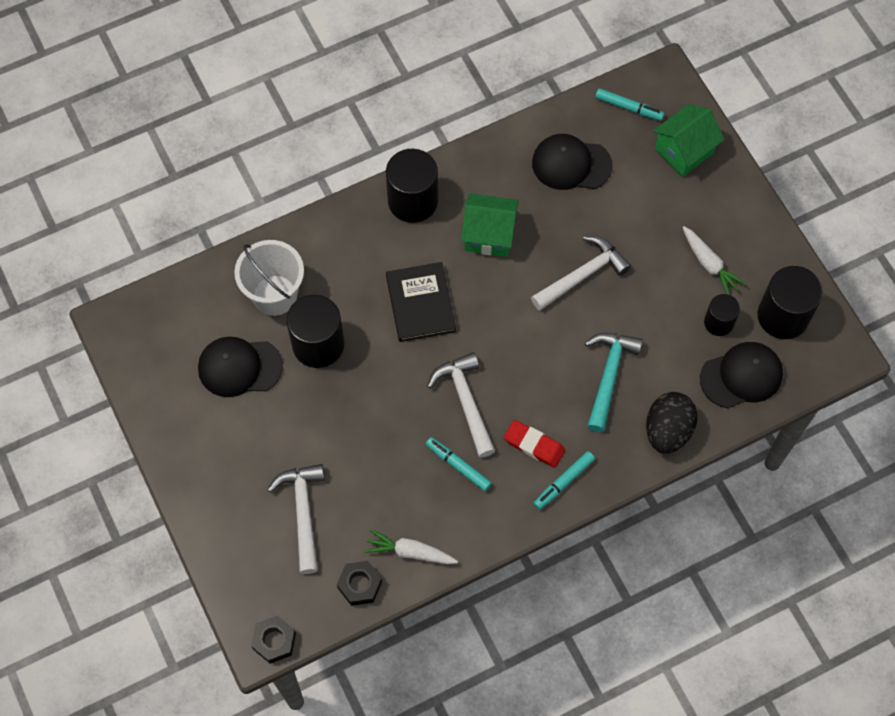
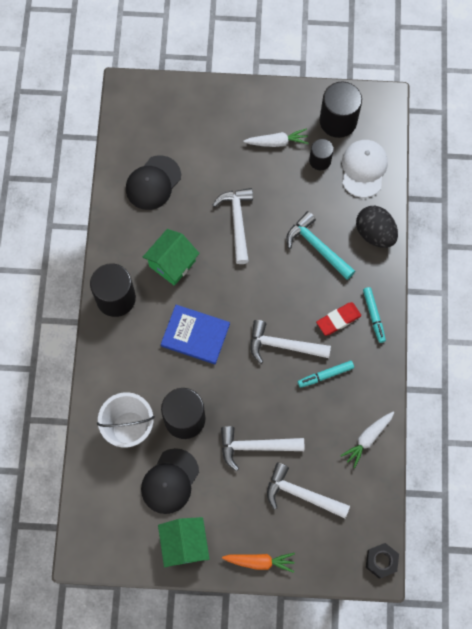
camera: 60 degrees left, 5 degrees up
black nut [337,561,382,606] -> none
black book [386,262,456,342] -> blue book [161,305,230,364]
turquoise marker [595,88,664,121] -> none
green house [653,104,725,177] -> green house moved to [158,517,210,567]
black cap [700,342,783,408] -> white cap [342,140,388,198]
none -> white hammer [221,426,304,471]
none -> orange carrot [222,553,295,573]

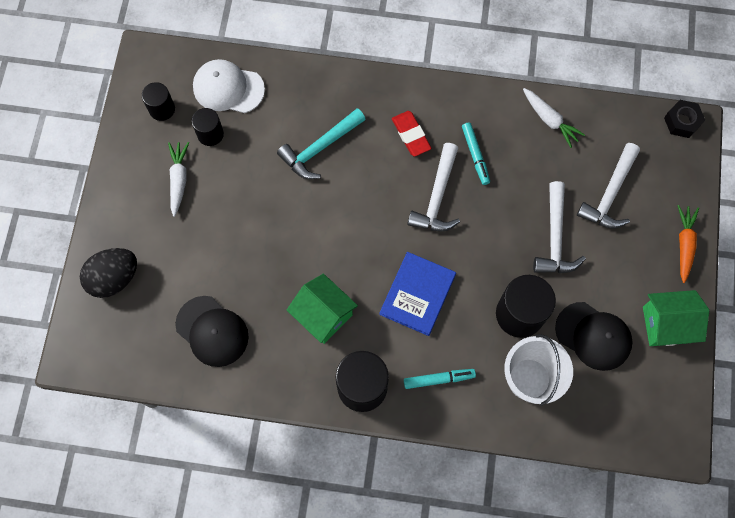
camera: 85 degrees left, 0 degrees up
white hammer [213,188,253,264] -> none
black cylinder [319,82,362,138] -> black cylinder [142,82,175,121], size x0.58
black egg [356,206,398,248] -> black egg moved to [80,248,137,298]
turquoise marker [363,287,386,343] -> turquoise marker moved to [404,369,476,389]

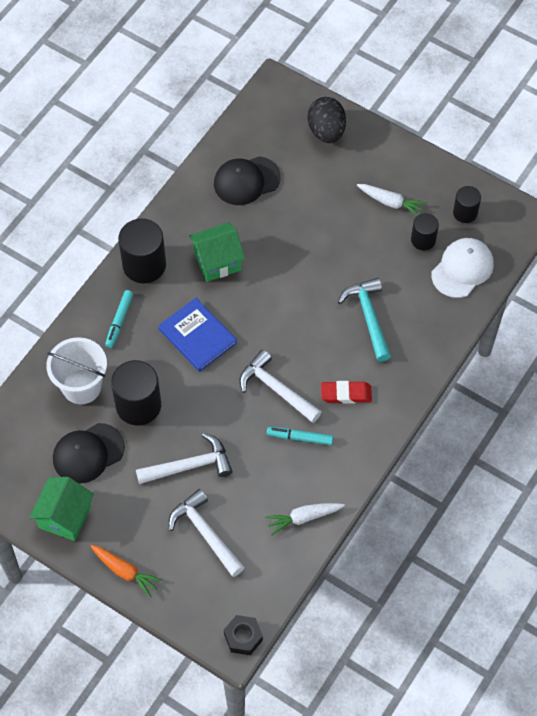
camera: 115 degrees right, 10 degrees down
white hammer [533,181,586,273] -> white hammer turned 135 degrees clockwise [136,433,233,484]

